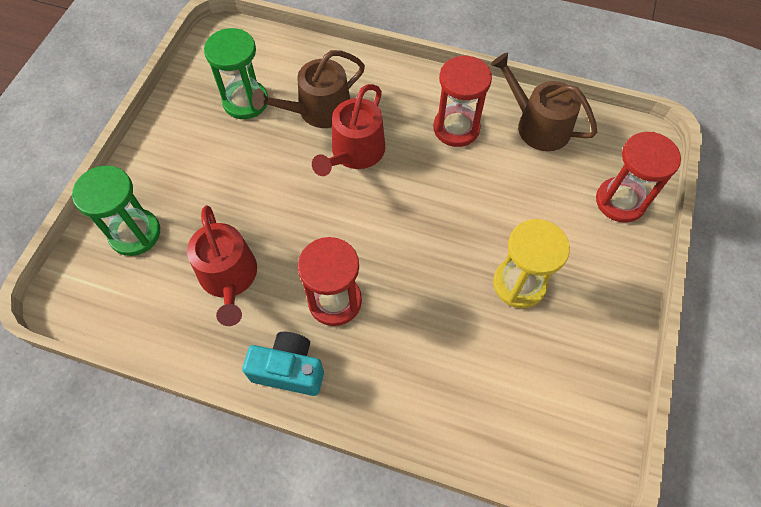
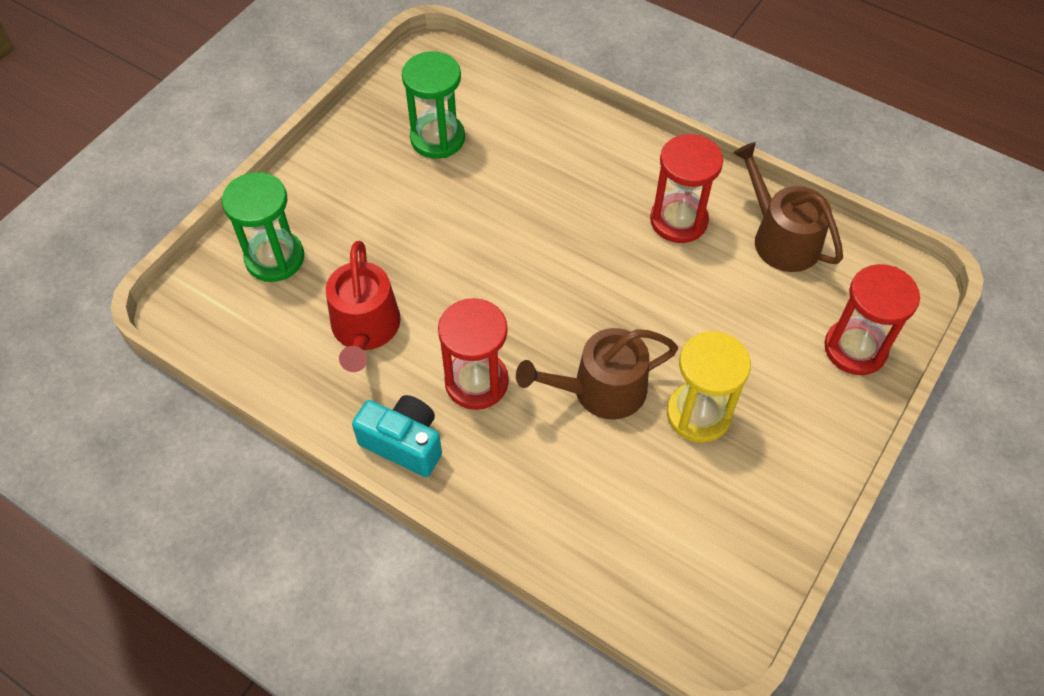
camera: 15 degrees right, 5 degrees down
brown watering can [252,50,365,128] -> brown watering can moved to [516,328,678,419]
red watering can [312,84,385,176] -> none

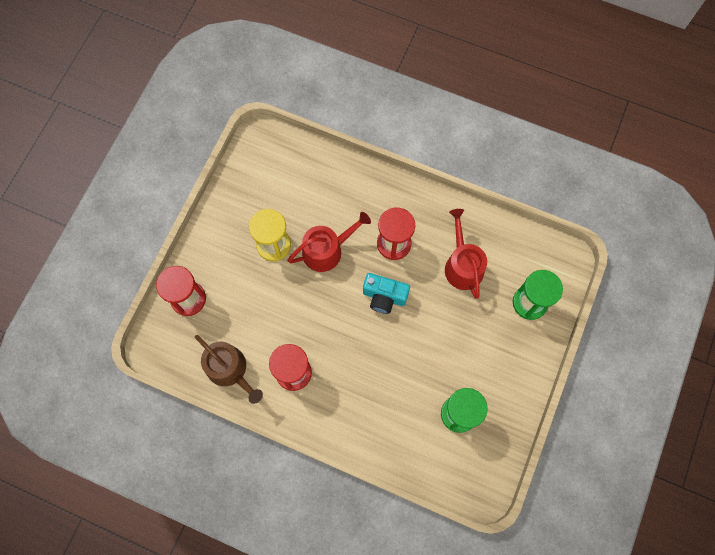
camera: 170 degrees right, 15 degrees up
turquoise camera [352,395,442,477] -> turquoise camera moved to [363,273,410,314]
brown watering can [516,328,678,419] -> red watering can [287,212,371,272]

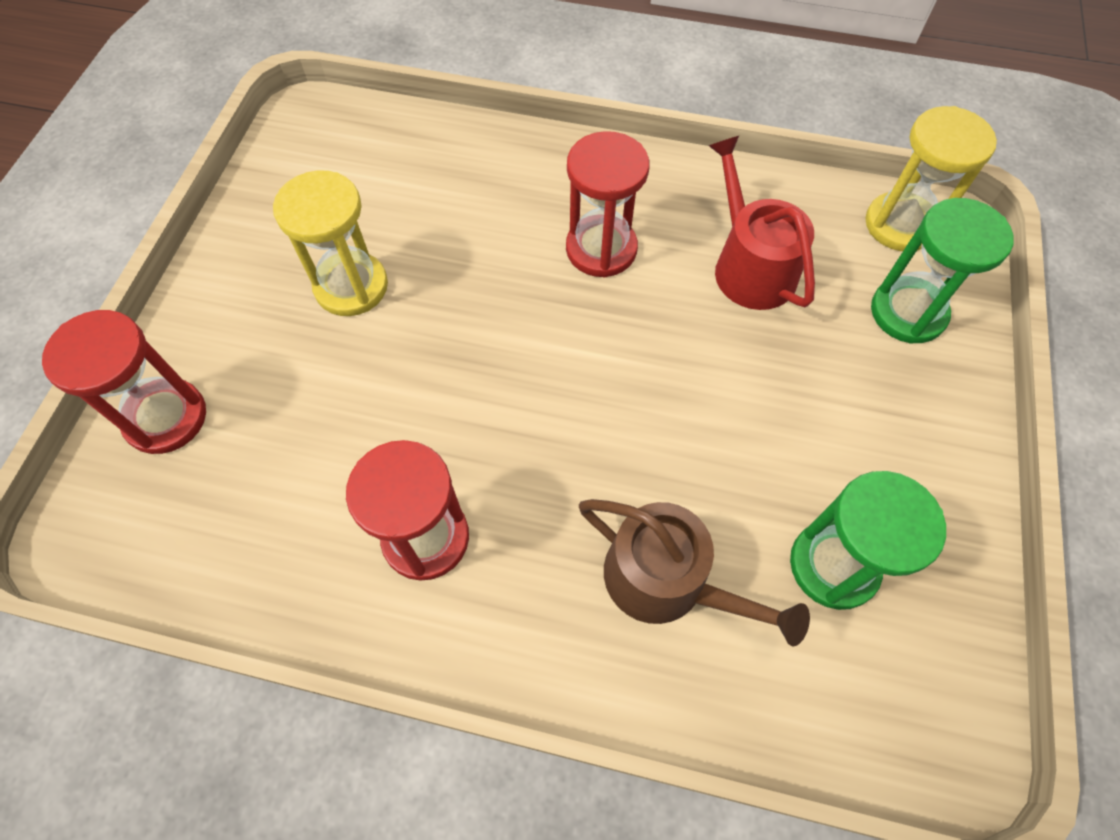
camera: 10 degrees left, 10 degrees down
brown watering can [195,335,263,404] -> brown watering can moved to [579,499,810,646]
red watering can [287,212,371,272] -> none
turquoise camera [363,273,410,314] -> none
none -> yellow hourglass [865,106,997,251]

